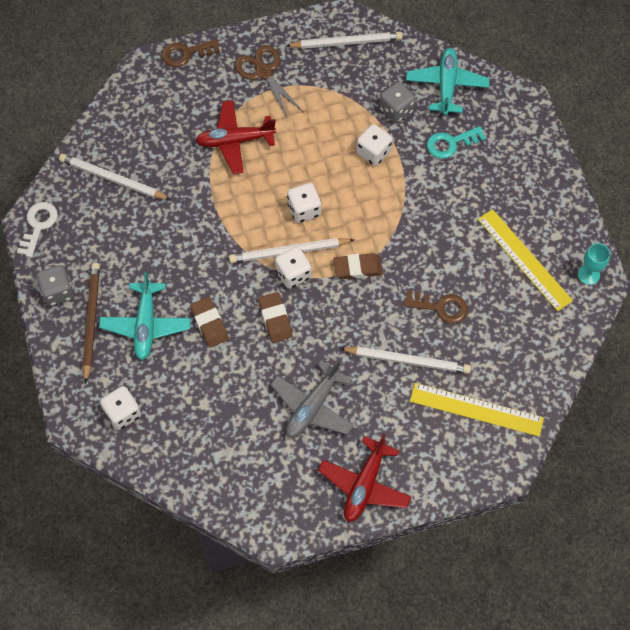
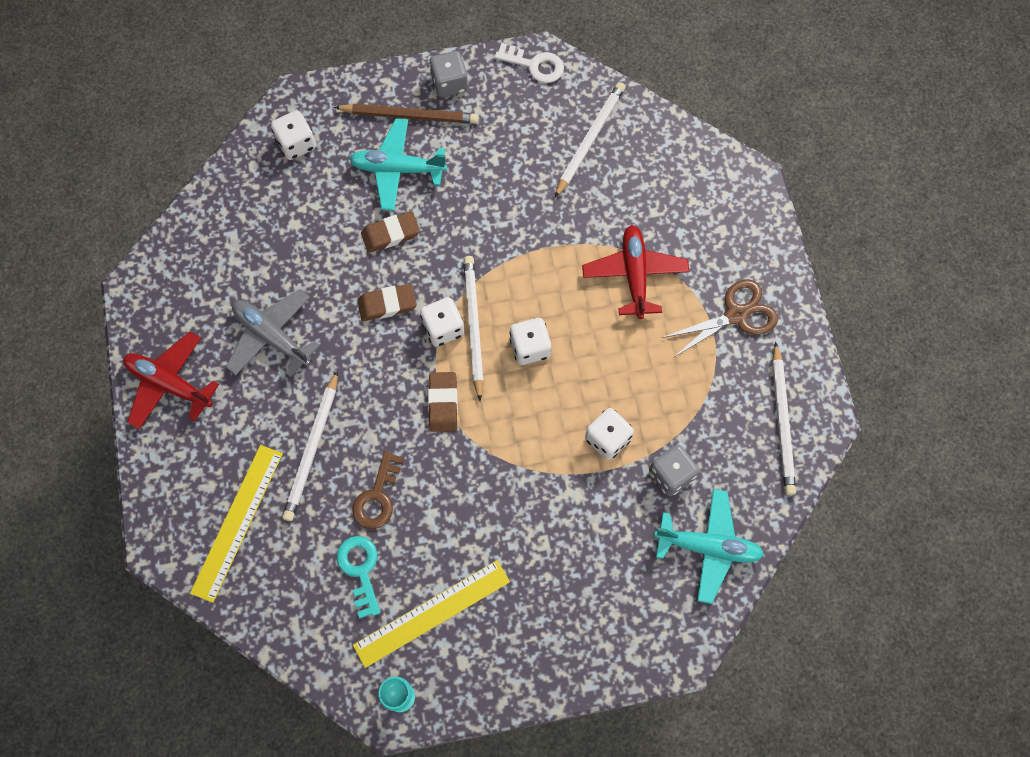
camera: 95 degrees right, 5 degrees up
brown key [162,39,220,67] -> none
turquoise key [427,126,486,159] -> turquoise key moved to [337,536,380,618]

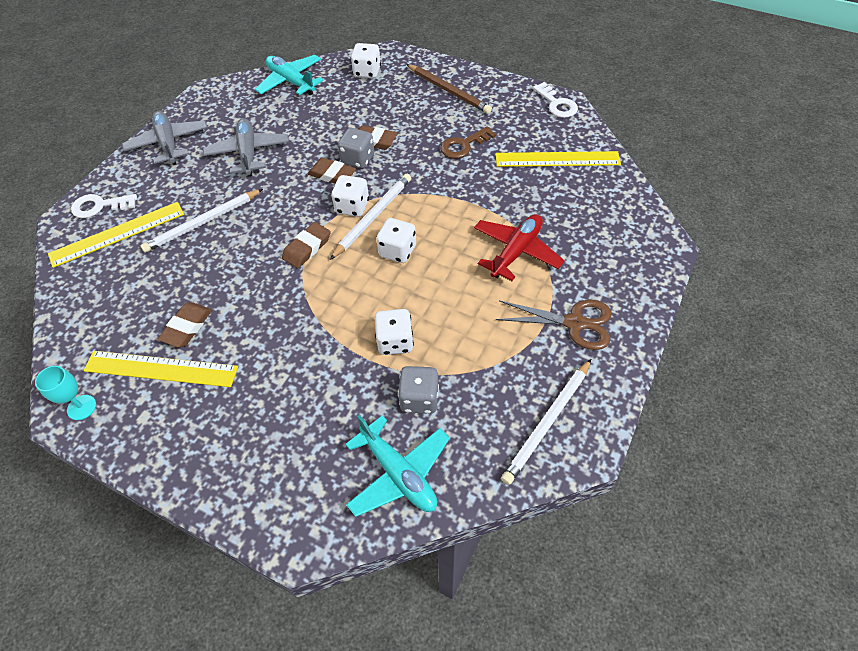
camera: 40 degrees right, 15 degrees down
red plane [123,331,219,429] -> grey plane [122,111,208,165]
turquoise key [337,536,380,618] -> none
turquoise plane [349,118,447,211] -> turquoise plane moved to [255,55,324,95]
brown key [352,451,403,529] -> brown key moved to [440,126,496,159]
grey dice [429,51,468,98] -> grey dice moved to [338,128,374,169]
white pencil [555,82,625,198] -> yellow ruler [496,151,621,167]
none -> white key [71,194,137,218]
none -> brown eraser [158,302,212,347]

